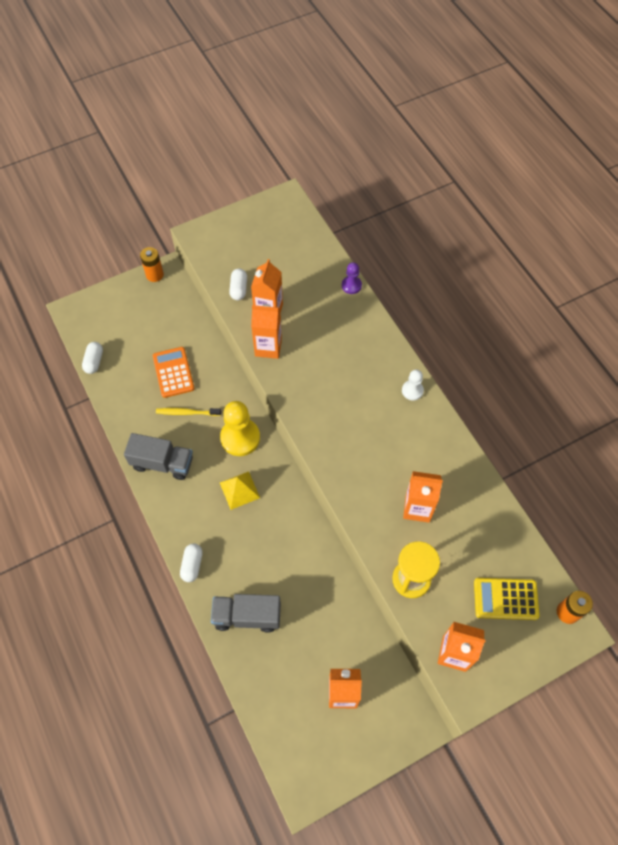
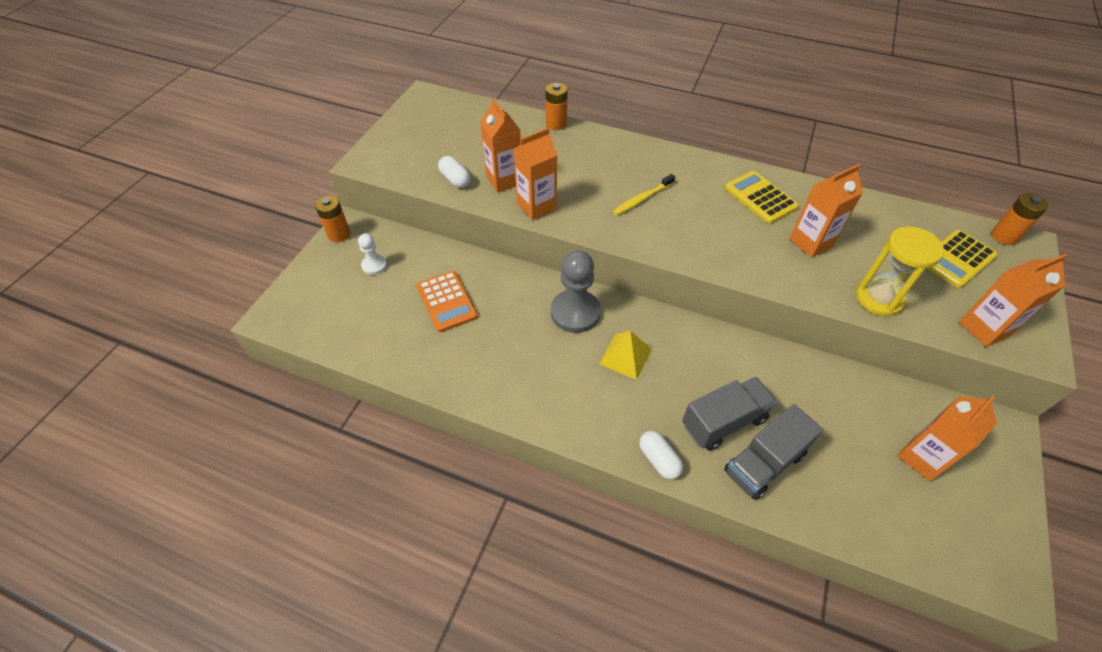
camera: 40 degrees left, 10 degrees down
white capsule [82,342,103,374] -> none
grey truck [124,433,193,480] -> grey truck moved to [682,377,777,451]
orange calculator [153,347,195,398] -> orange calculator turned 150 degrees counterclockwise [417,271,478,332]
yellow toothbrush [156,408,221,416] -> yellow toothbrush moved to [612,174,675,215]
yellow pawn [220,401,260,456] -> grey pawn [551,250,601,333]
purple pawn [342,262,362,294] -> orange battery [546,83,568,130]
white pawn [402,370,424,401] -> white pawn moved to [358,233,387,275]
none -> yellow calculator [725,171,799,224]

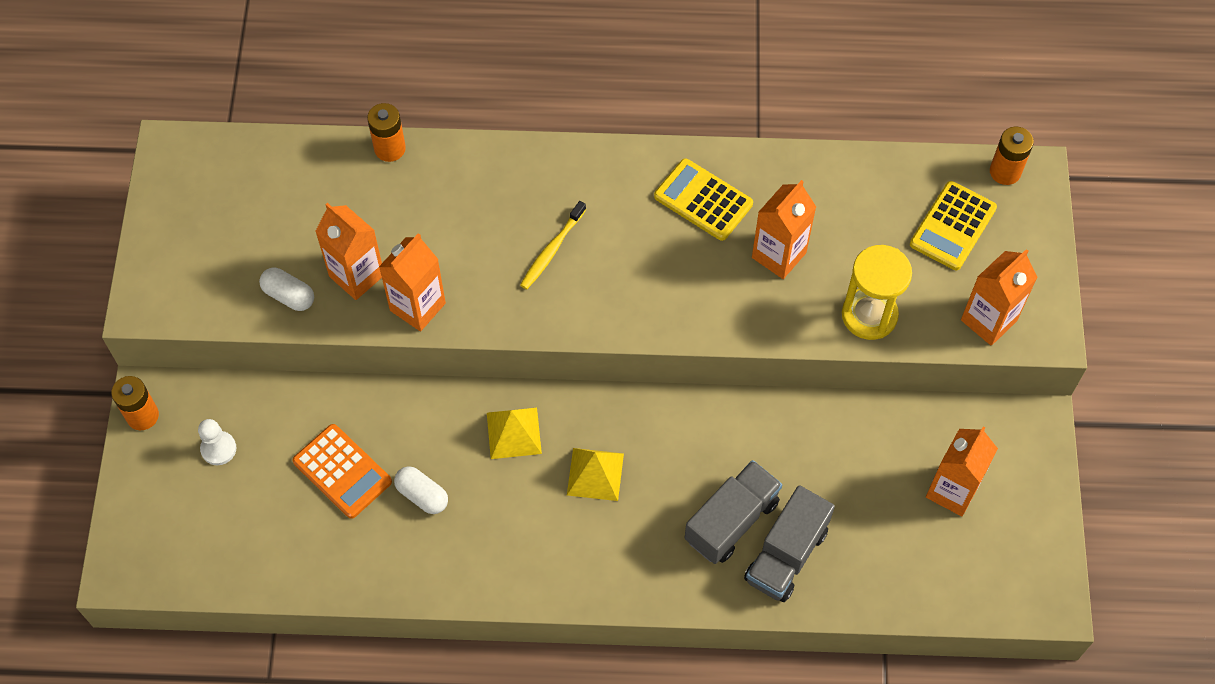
camera: 20 degrees left, 10 degrees up
grey pawn [551,250,601,333] -> yellow pyramid [487,408,542,459]
white capsule [639,431,683,480] -> white capsule moved to [394,466,448,514]

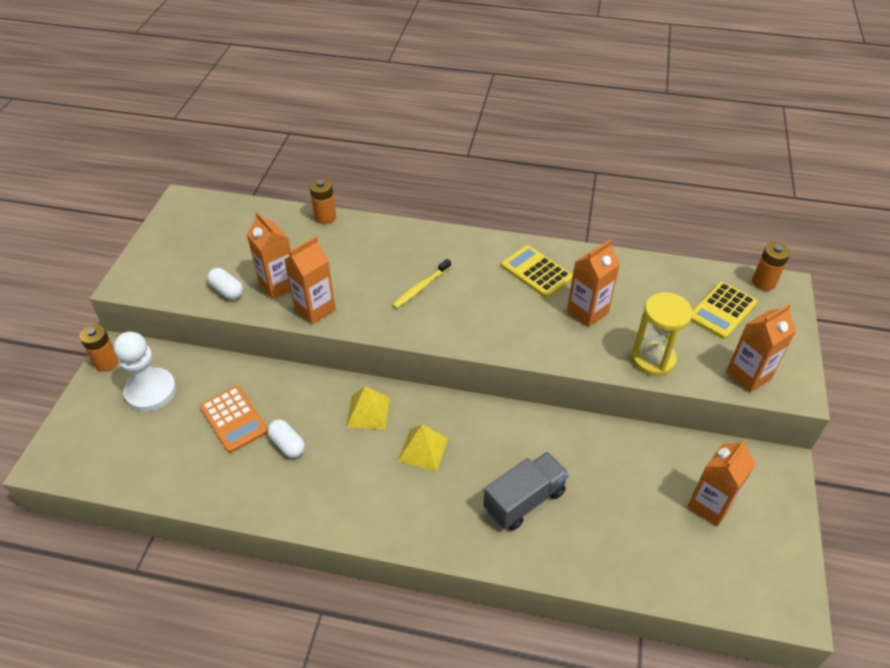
camera: 10 degrees right, 15 degrees down
white pawn [198,419,236,465] -> white pawn [114,332,176,412], size x1.88
grey truck [744,485,835,602] -> none

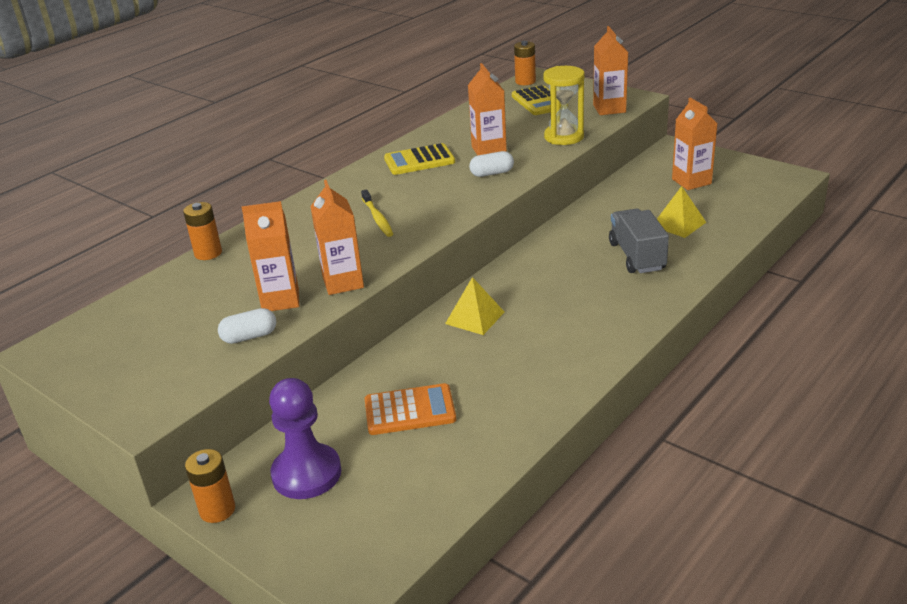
camera: 60 degrees left, 15 degrees down
white pawn [114,332,176,412] -> purple pawn [269,378,341,499]
white capsule [267,419,305,458] -> white capsule moved to [469,151,514,177]
yellow pyramid [397,424,448,472] -> yellow pyramid moved to [657,186,706,238]

